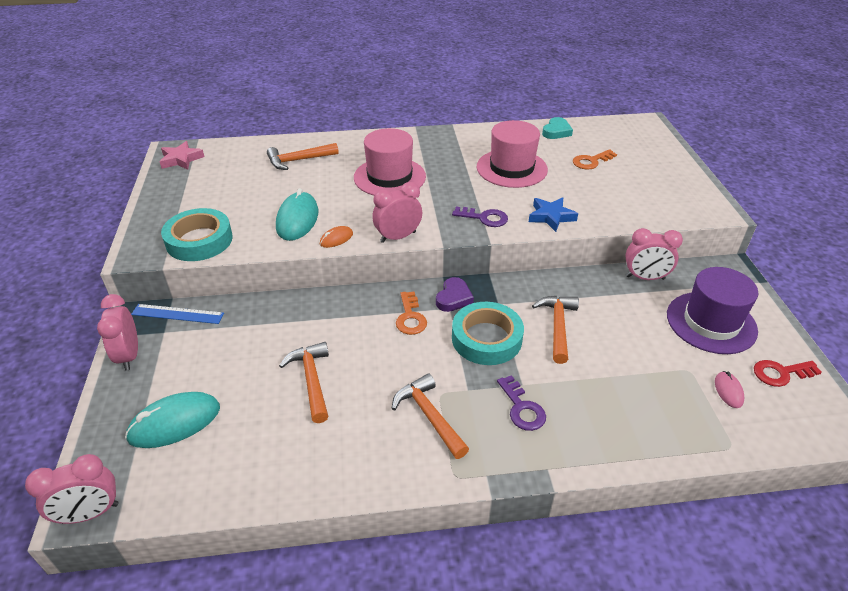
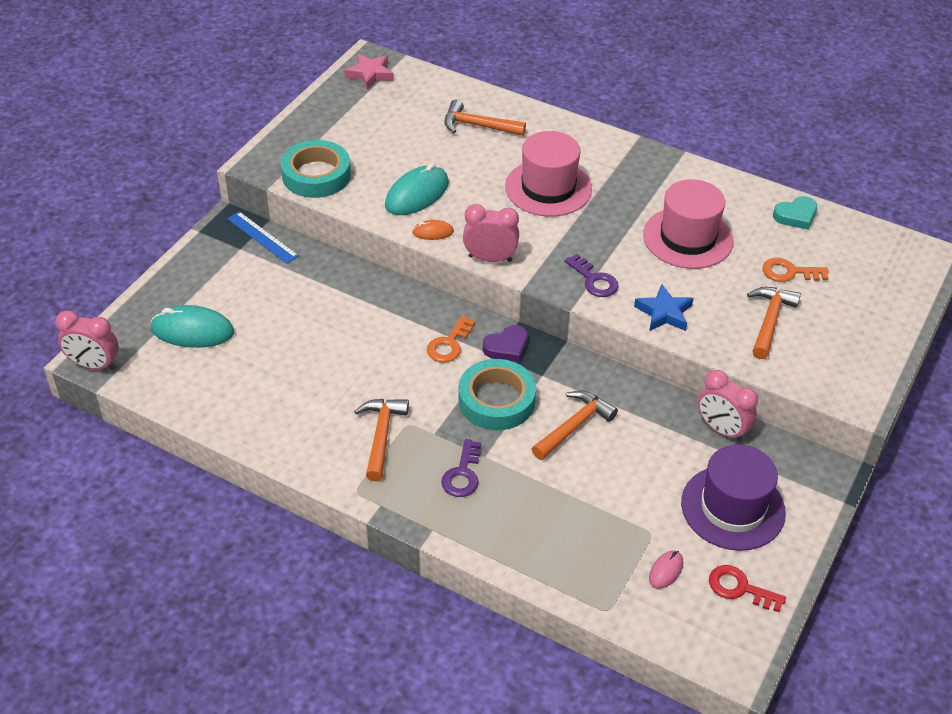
camera: 35 degrees right, 5 degrees up
pink clock [97,294,138,371] -> none
orange hammer [279,342,329,423] -> orange hammer moved to [747,287,801,359]

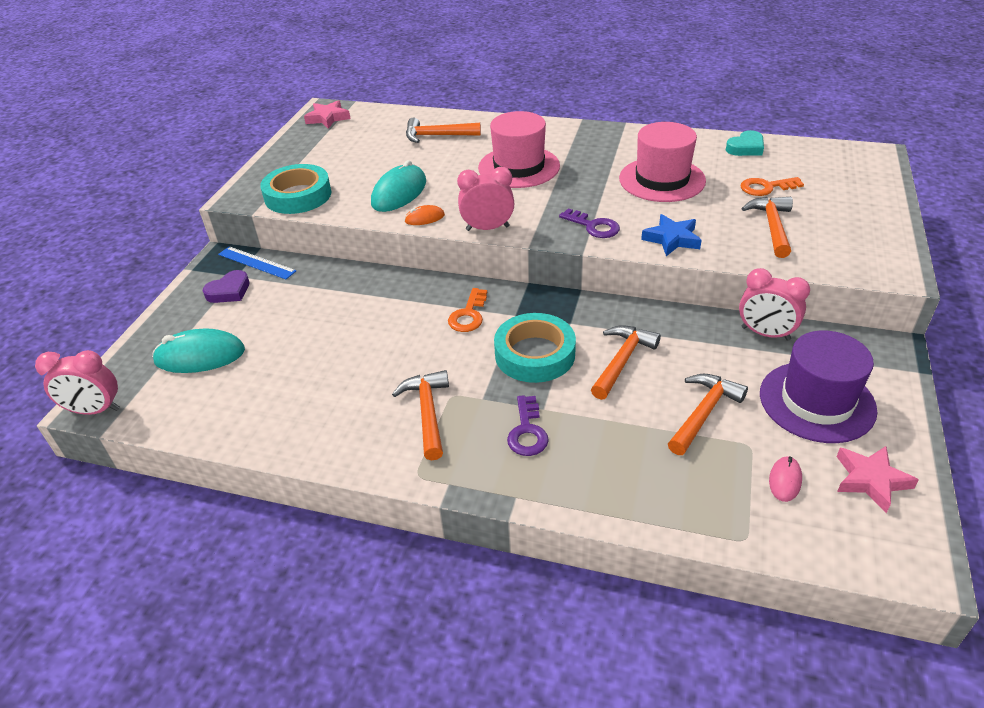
camera: 10 degrees left, 5 degrees down
purple heart [483,325,528,362] -> purple heart moved to [203,270,249,303]
red key [709,565,786,612] -> pink star [836,446,919,513]
none -> orange hammer [668,374,748,455]

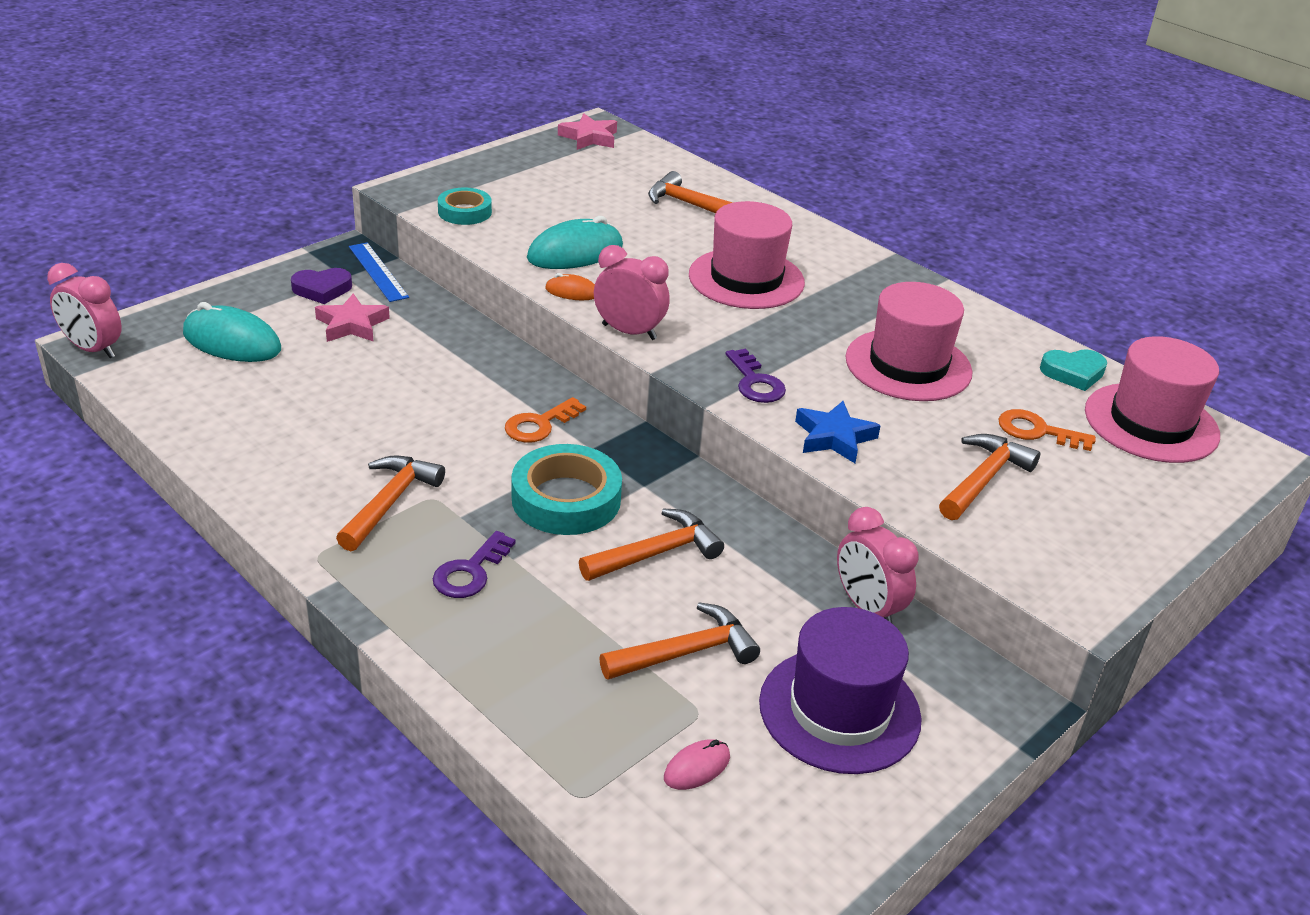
camera: 25 degrees right, 5 degrees down
turquoise tape [260,164,331,214] -> turquoise tape [438,188,492,225], size x0.61
pink star [836,446,919,513] -> pink star moved to [315,293,390,342]
none -> pink hat [1085,336,1220,463]

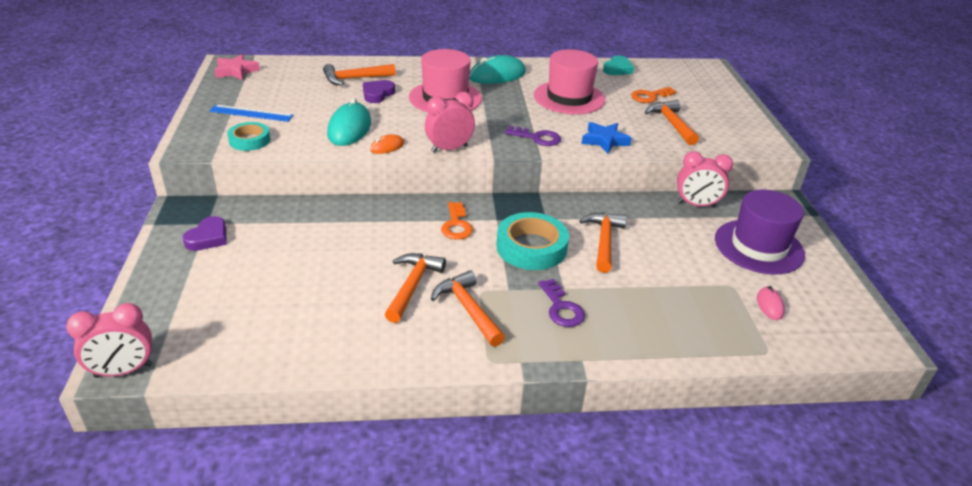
camera: 50 degrees left, 0 degrees up
turquoise mouse [183,302,281,362] -> turquoise mouse moved to [469,55,526,84]
pink star [315,293,390,342] -> none
blue ruler [349,242,409,302] -> blue ruler moved to [209,105,294,122]
orange hammer [599,603,760,680] -> orange hammer moved to [385,253,446,323]
pink hat [1085,336,1220,463] -> none
none -> purple heart [363,80,395,103]

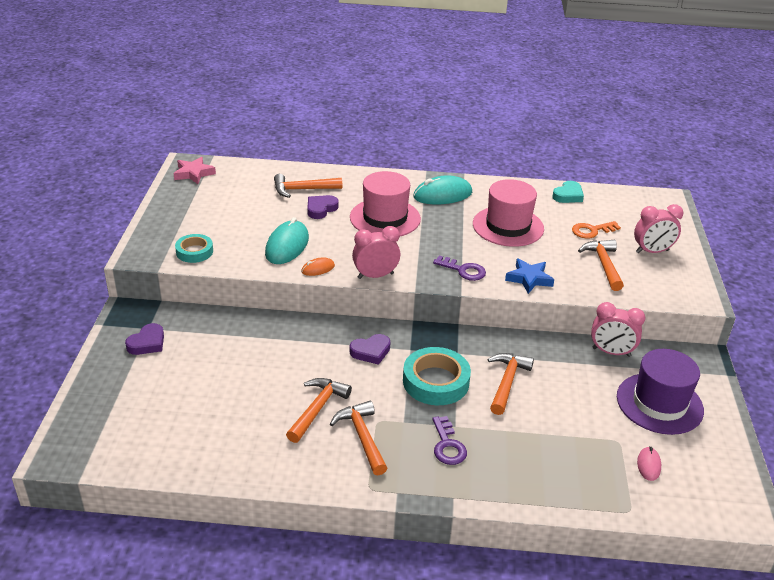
camera: 10 degrees right, 0 degrees up
pink clock [66,303,152,378] -> pink clock moved to [634,204,683,253]
blue ruler [209,105,294,122] -> none
orange key [441,202,473,240] -> purple heart [350,334,390,365]

